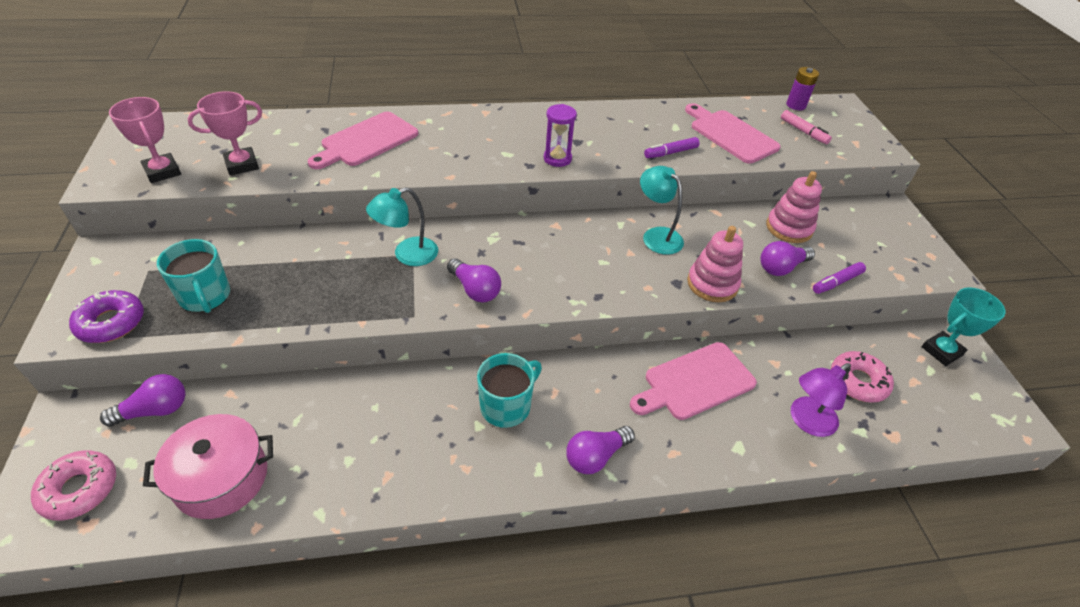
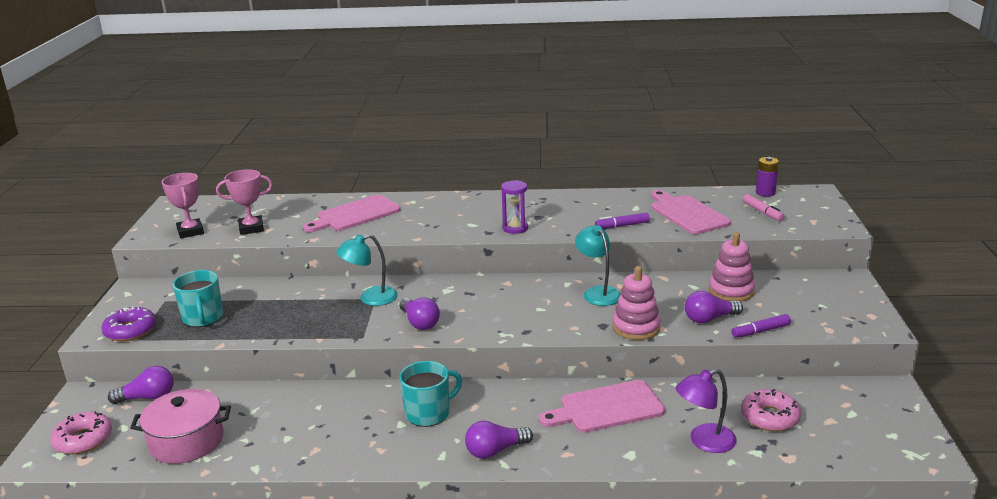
camera: 15 degrees right, 20 degrees down
turquoise trophy [921,287,1006,366] -> none

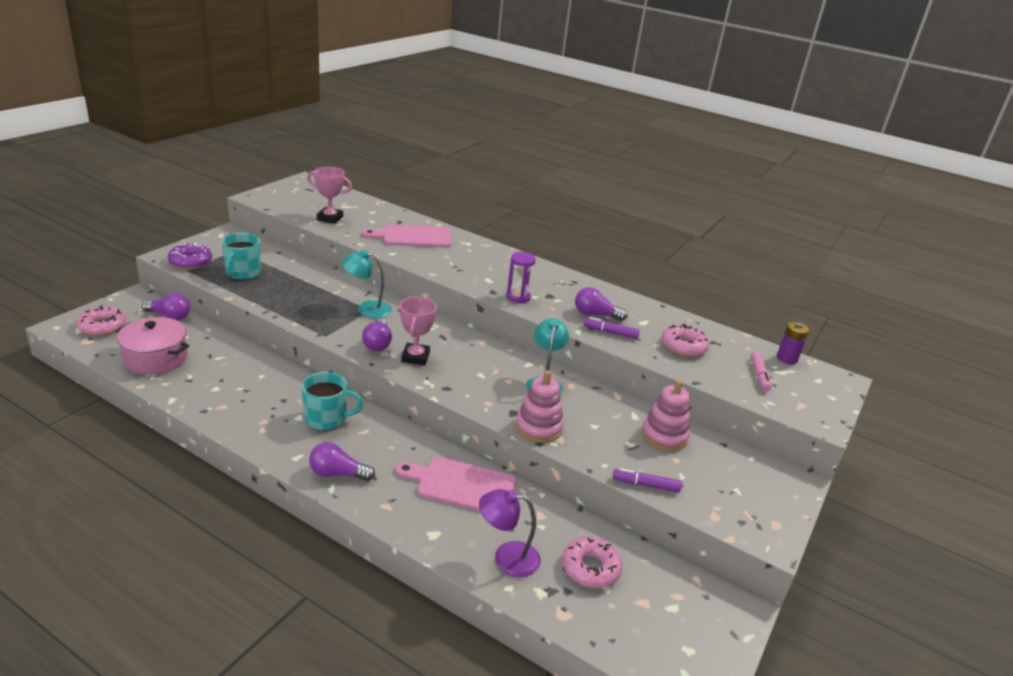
camera: 25 degrees right, 5 degrees up
pink trophy [162,173,204,238] -> pink trophy moved to [400,297,437,365]
pink cutting board [651,190,731,234] -> pink donut [662,324,710,357]
purple light bulb [685,291,743,323] -> purple light bulb moved to [575,287,628,321]

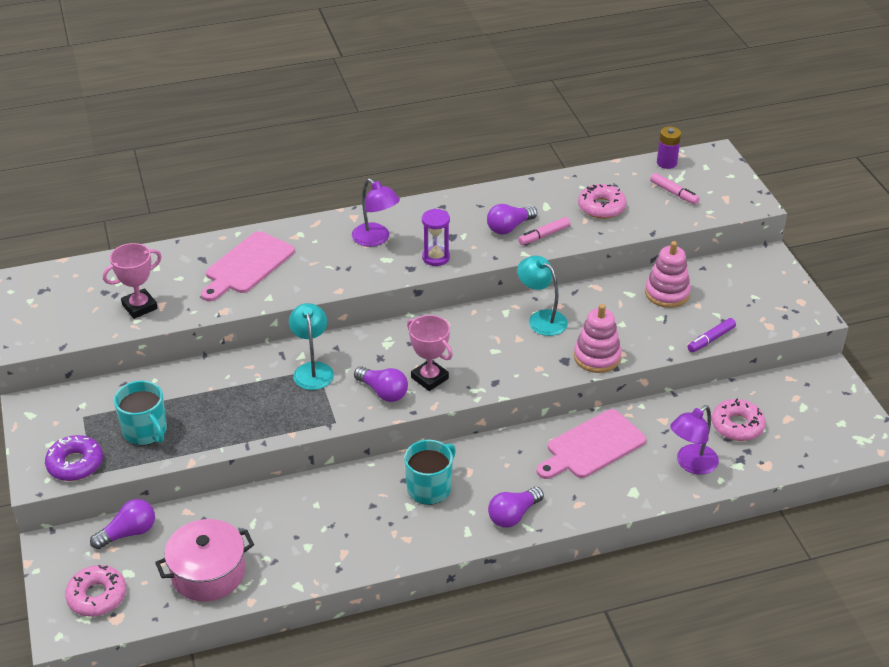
camera: 45 degrees left, 10 degrees up
turquoise lamp [342,250,392,318] -> turquoise lamp turned 120 degrees clockwise [289,303,334,390]
purple marker [584,317,640,339] -> pink marker [518,217,571,245]
none -> purple lamp [352,179,400,247]

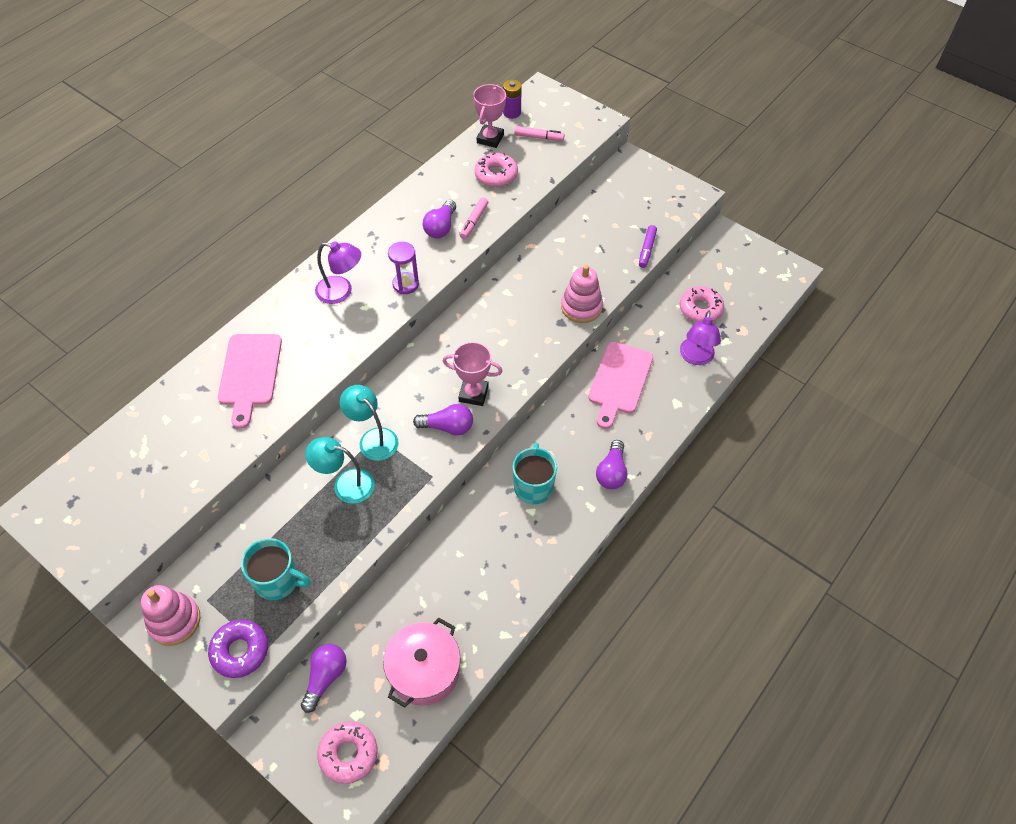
camera: 35 degrees left, 15 degrees up
pink trophy [103,243,162,319] -> pink trophy moved to [473,84,506,148]
turquoise lamp [517,256,568,336] -> turquoise lamp moved to [305,437,375,504]
pink stacking toy [645,241,691,308] -> pink stacking toy moved to [141,585,200,646]

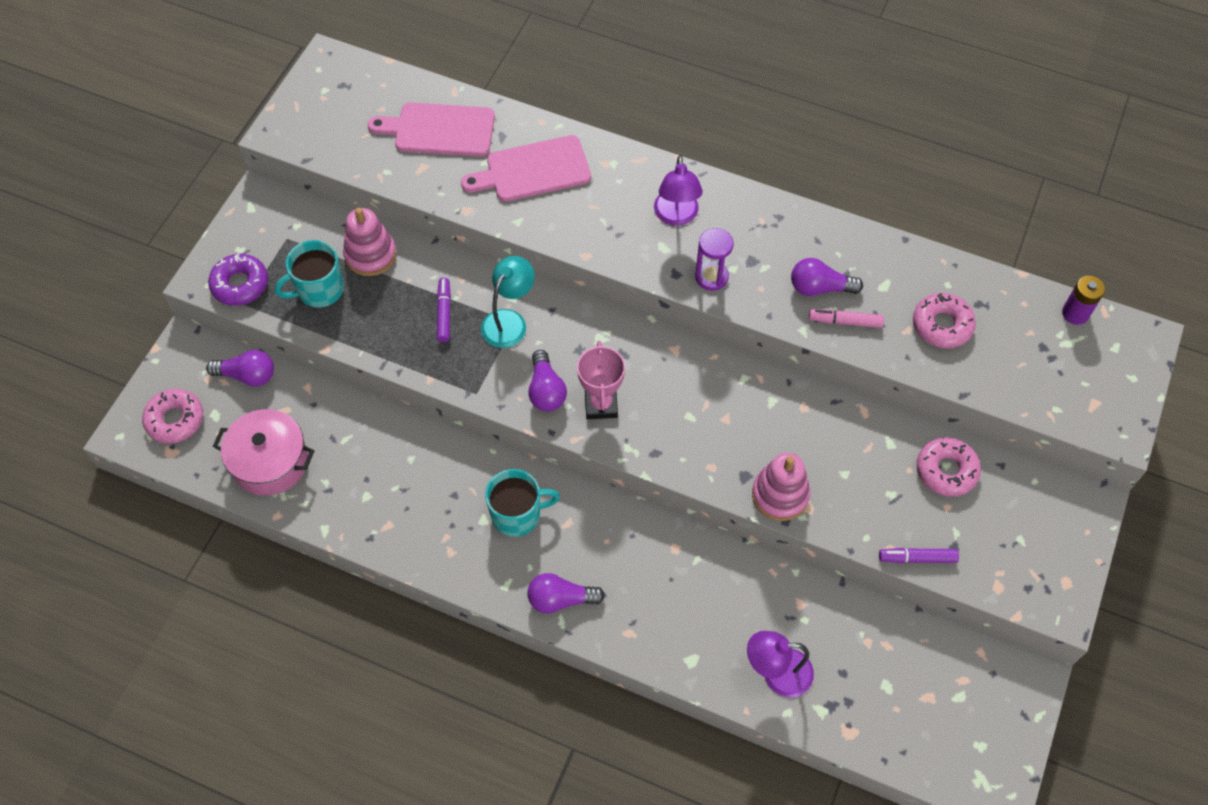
camera: 75 degrees right, 5 degrees up
pink stacking toy [141,585,200,646] -> pink stacking toy moved to [343,208,397,276]
turquoise mug [241,538,311,600] -> turquoise mug turned 60 degrees clockwise [275,240,344,308]
turquoise lamp [305,437,375,504] -> purple marker [437,277,451,342]
pink trophy [473,84,506,148] -> none
pink marker [514,126,565,141] -> none
pink cutting board [588,342,653,429] -> pink cutting board moved to [368,103,495,157]
pink donut [680,286,724,322] -> pink donut moved to [917,437,981,497]

